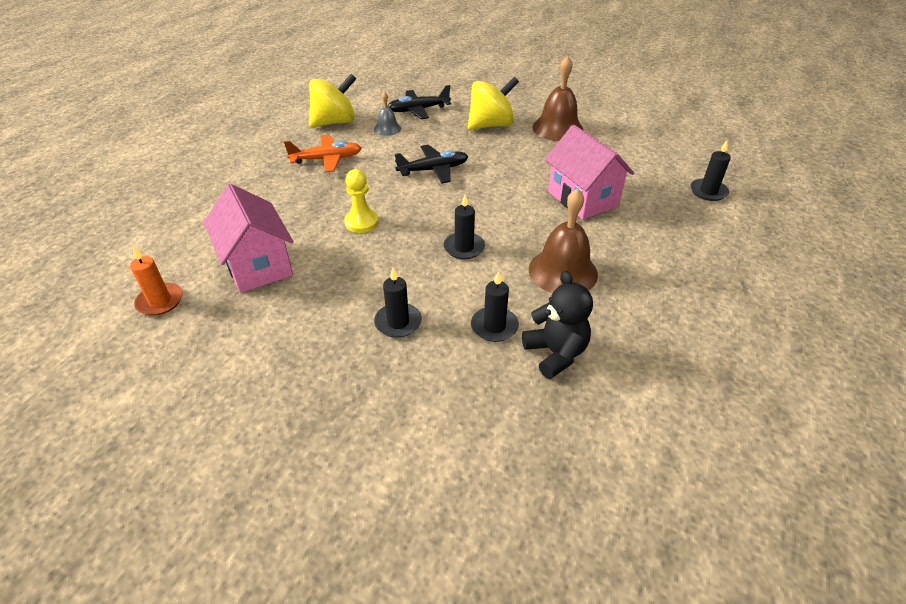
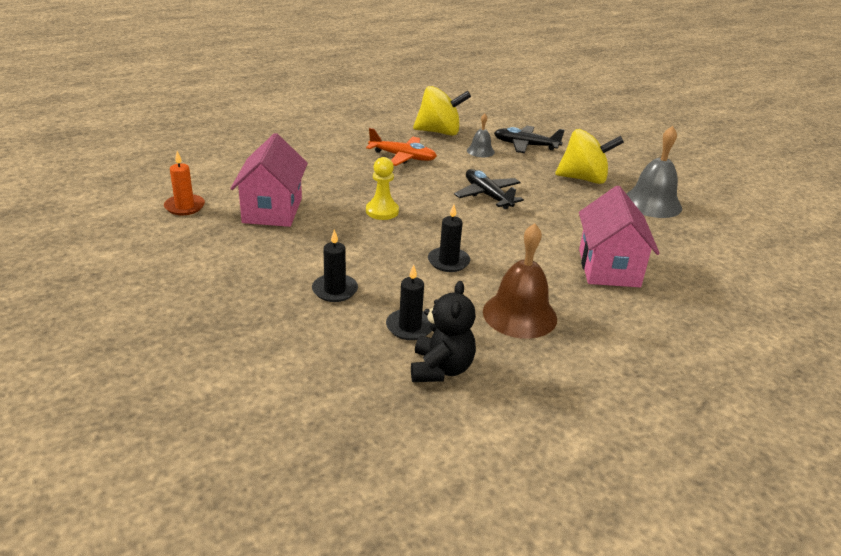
camera: 30 degrees right, 10 degrees down
black plane [395,145,468,184] -> black plane turned 135 degrees counterclockwise [454,169,524,209]
brown bell [533,56,583,141] -> grey bell [626,126,682,218]
black candle [690,141,731,201] -> none

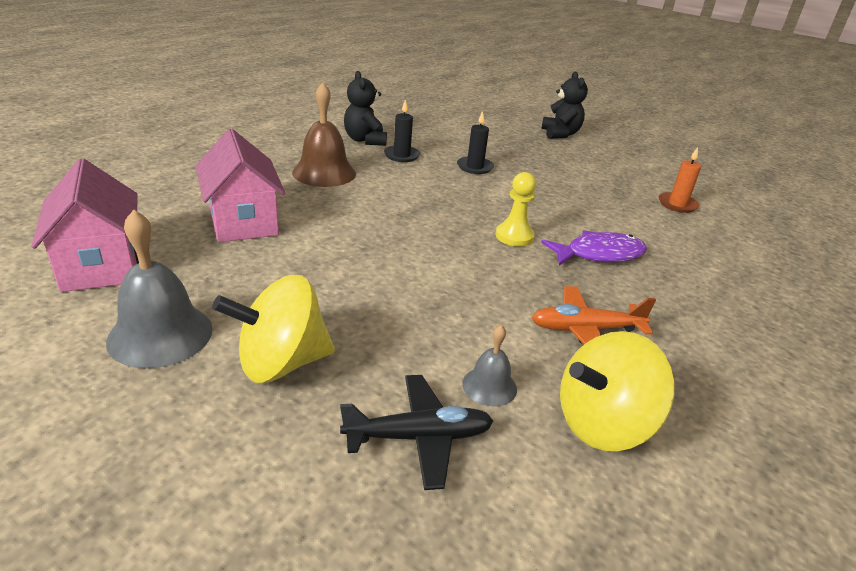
camera: 155 degrees right, 0 degrees up
pink house [230,133,308,227] -> pink house moved to [31,159,139,292]
black candle [428,204,470,272] -> none
black plane [454,169,524,209] -> none
none -> purple fish [541,230,647,266]
none -> black teddy bear [542,72,588,139]

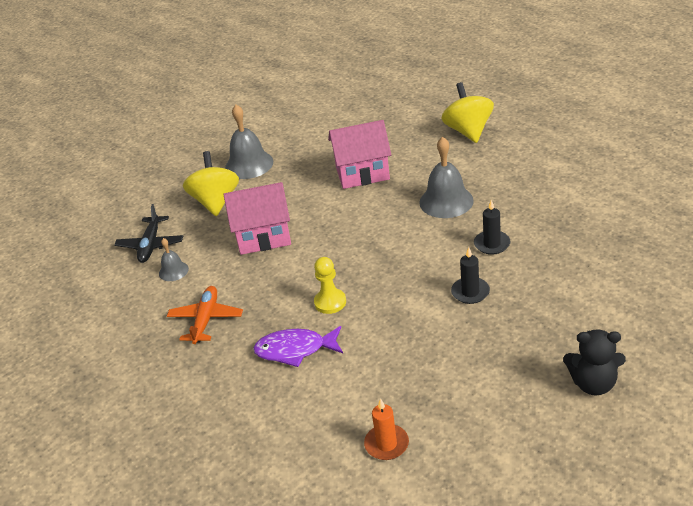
camera: 110 degrees right, 5 degrees up
pink house [31,159,139,292] -> pink house moved to [224,182,291,255]
brown bell [292,83,356,187] -> grey bell [419,137,474,218]
black teddy bear [344,71,387,146] -> none
purple fish [541,230,647,266] -> purple fish turned 90 degrees clockwise [253,326,343,367]
yellow spinning top [560,331,675,451] -> yellow spinning top moved to [441,82,494,143]

